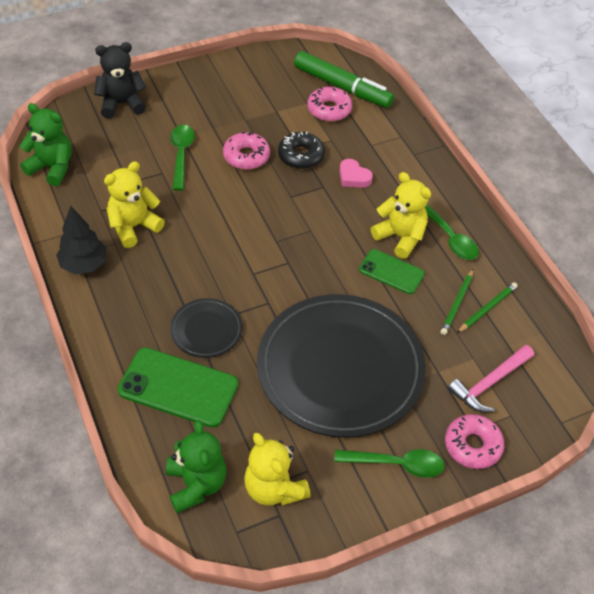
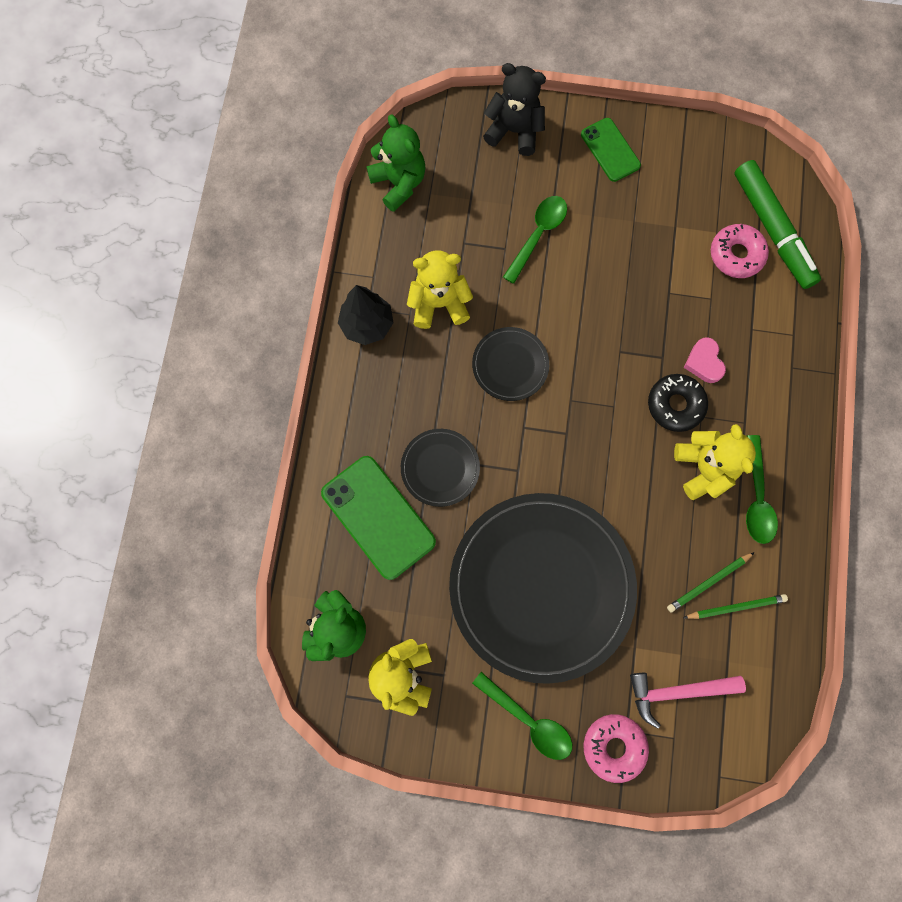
camera: 35 degrees right, 25 degrees up
pink donut [223,132,270,170] -> none
black donut [278,131,325,169] -> black donut moved to [648,374,708,432]
green phone [359,249,425,294] -> green phone moved to [581,118,641,182]
none -> black plate [472,327,549,401]

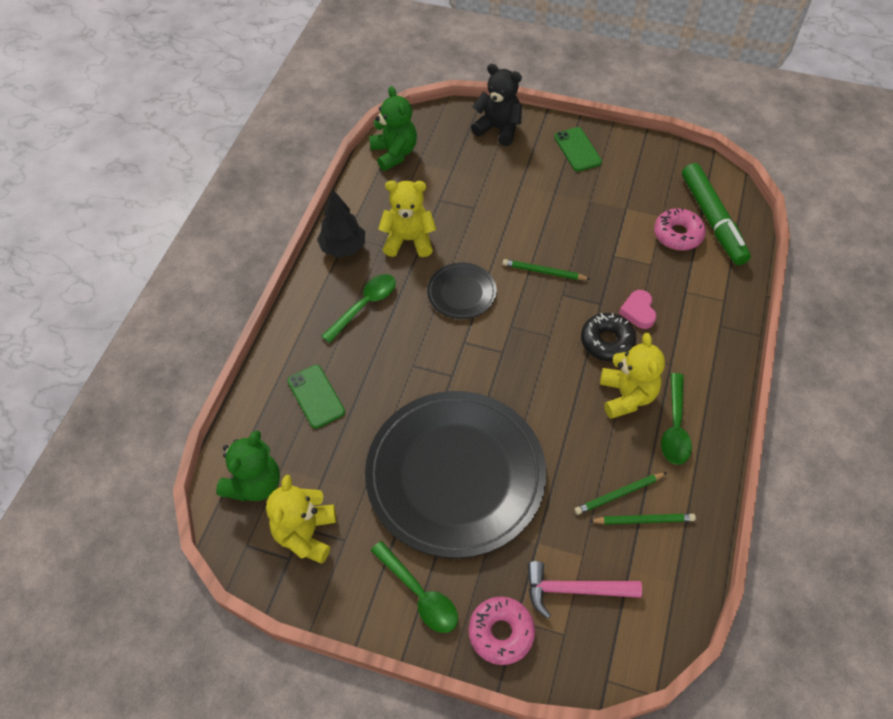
camera: 10 degrees right, 20 degrees down
green phone [321,456,436,580] -> green phone [287,365,345,429], size x0.61
black plate [401,429,480,507] -> none
green spoon [503,196,567,284] -> green spoon moved to [321,274,396,343]
none -> green pencil [503,259,590,280]

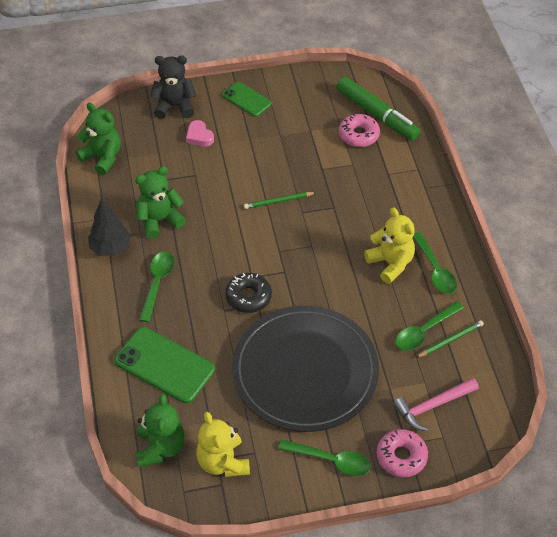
camera: 30 degrees left, 5 degrees down
green phone [287,365,345,429] -> green phone [114,327,215,403], size x1.65
yellow teddy bear [378,180,436,257] -> green teddy bear [135,166,186,239]
black plate [427,263,497,319] -> none
green pencil [574,472,667,515] -> green spoon [395,301,464,351]
black donut [581,313,636,361] -> black donut moved to [225,273,272,313]
pink heart [619,290,656,329] -> pink heart moved to [186,120,214,146]

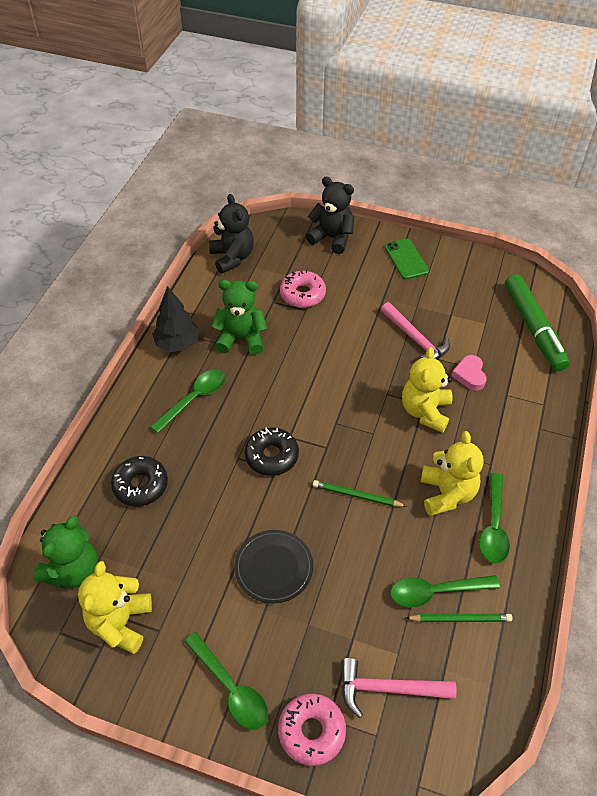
camera: 30 degrees right, 0 degrees up
green teddy bear [76,103,121,175] -> black teddy bear [209,194,254,273]
green phone [114,327,215,403] -> black donut [111,456,168,506]
pink heart [186,120,214,146] -> pink heart moved to [452,355,486,391]
black plate [232,306,379,432] -> black plate [234,530,313,603], size x0.44
green pencil [244,192,317,209] -> green pencil moved to [313,480,407,507]
pink donut [339,114,380,147] -> pink donut moved to [280,270,326,308]
none -> pink hammer [381,302,450,359]
none -> yellow teddy bear [402,347,453,433]

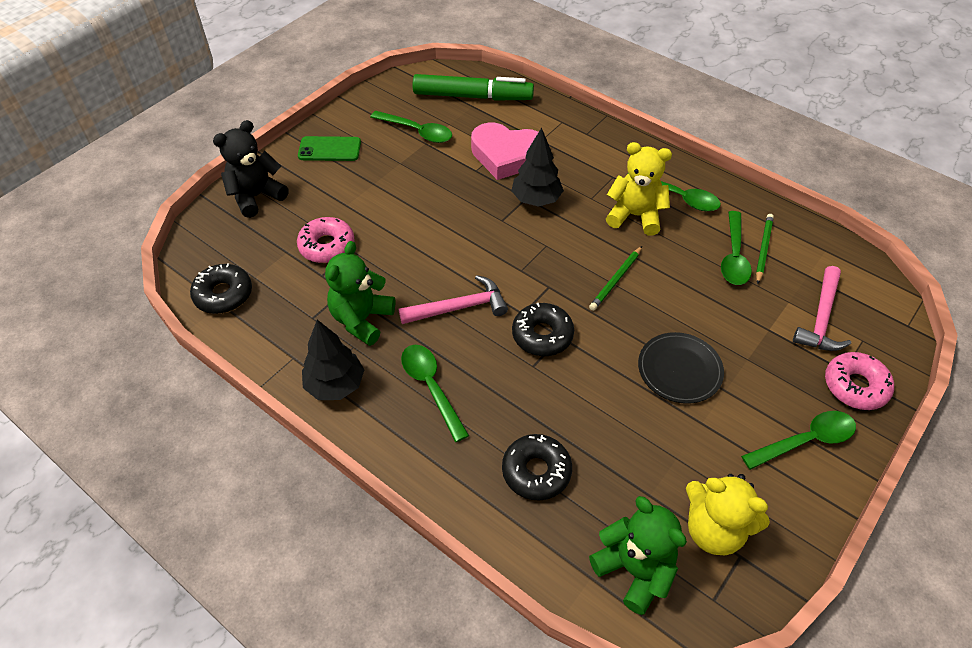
camera: 70 degrees left, 0 degrees up
black teddy bear [209,194,254,273] -> black donut [190,263,252,314]
pink hammer [381,302,450,359] -> pink hammer moved to [399,275,508,324]
yellow teddy bear [402,347,453,433] -> black tree [511,127,564,207]
pink heart [452,355,486,391] -> pink heart [471,122,538,180], size x1.92
none -> green spoon [370,111,452,143]

